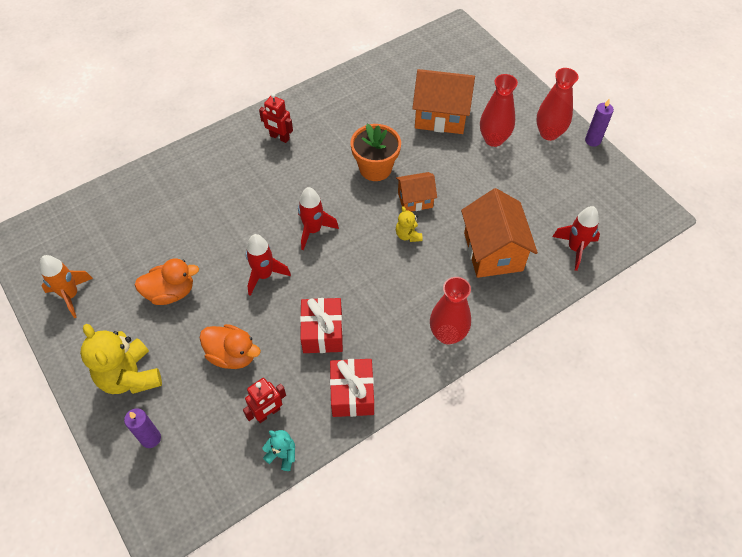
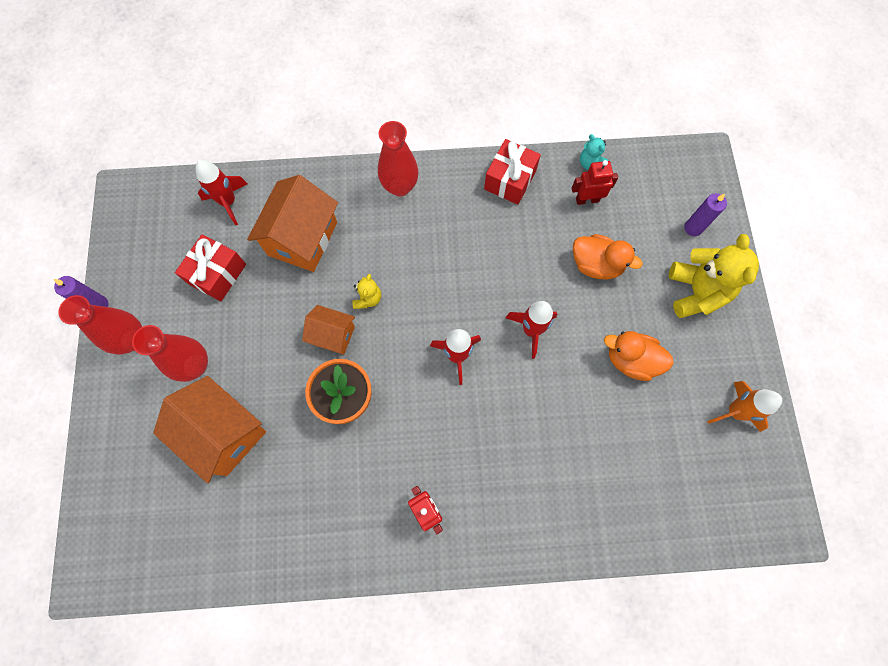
camera: 150 degrees left, 15 degrees up
orange duck [200,324,261,369] -> orange duck turned 150 degrees clockwise [573,234,643,280]
red gift [300,298,343,353] -> red gift moved to [175,235,246,301]

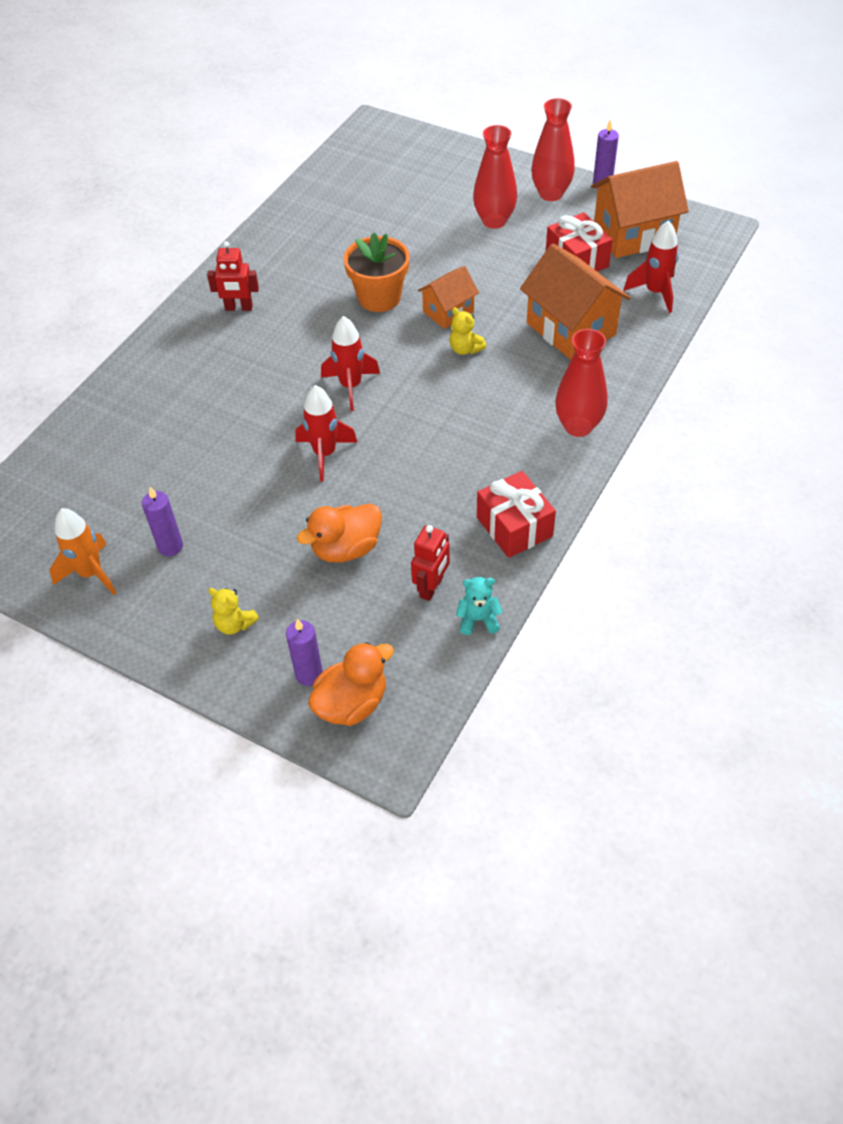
camera: 125 degrees right, 20 degrees down
orange house [153,376,266,483] -> orange house moved to [591,161,689,258]
orange duck [604,331,674,381] -> orange duck moved to [308,642,394,726]
yellow teddy bear [669,234,759,318] -> yellow teddy bear [208,588,259,635], size x0.49
none -> purple candle [142,487,183,556]

